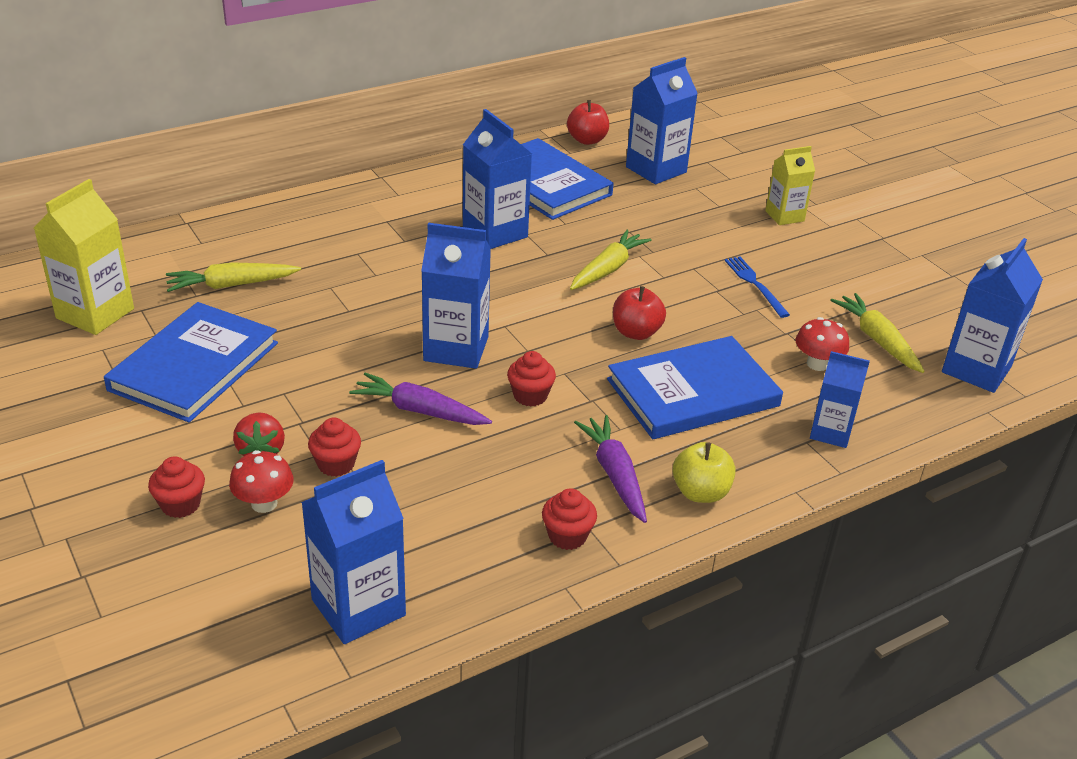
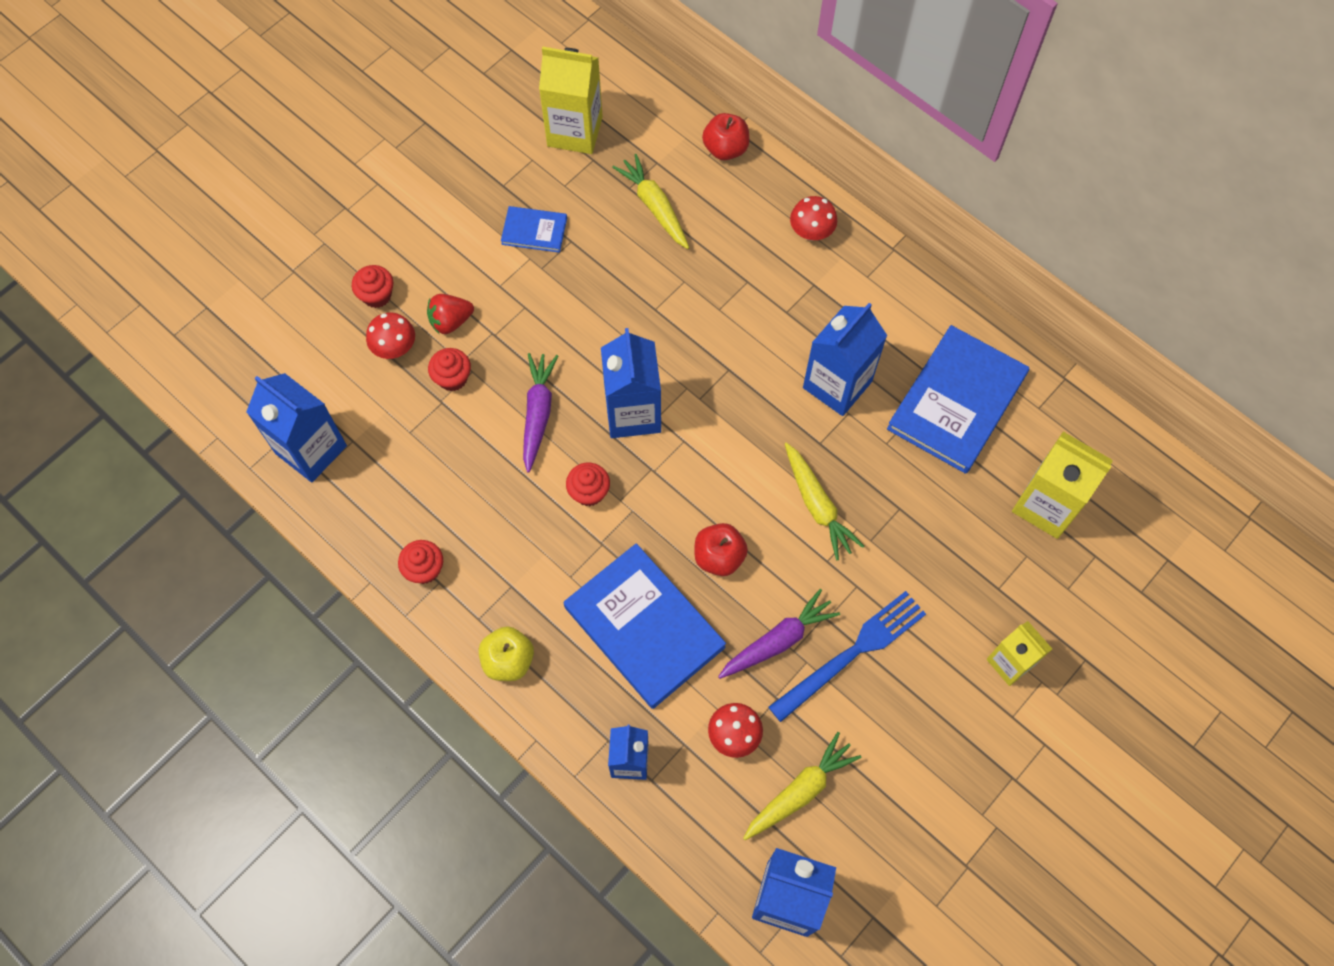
camera: 75 degrees right, 30 degrees up
blue book [104,302,278,423] -> blue book [501,206,567,253], size x0.48
red apple [567,100,609,145] -> red apple moved to [702,113,749,160]
yellow carrot [570,230,652,290] -> yellow carrot turned 45 degrees clockwise [785,443,864,560]
purple carrot [574,415,647,523] -> purple carrot moved to [718,589,840,679]
blue carton [626,57,698,184] -> yellow carton [1012,432,1113,539]
blue fork [725,257,790,318] -> blue fork [769,591,926,722], size x1.59
none -> red mushroom [790,196,837,241]

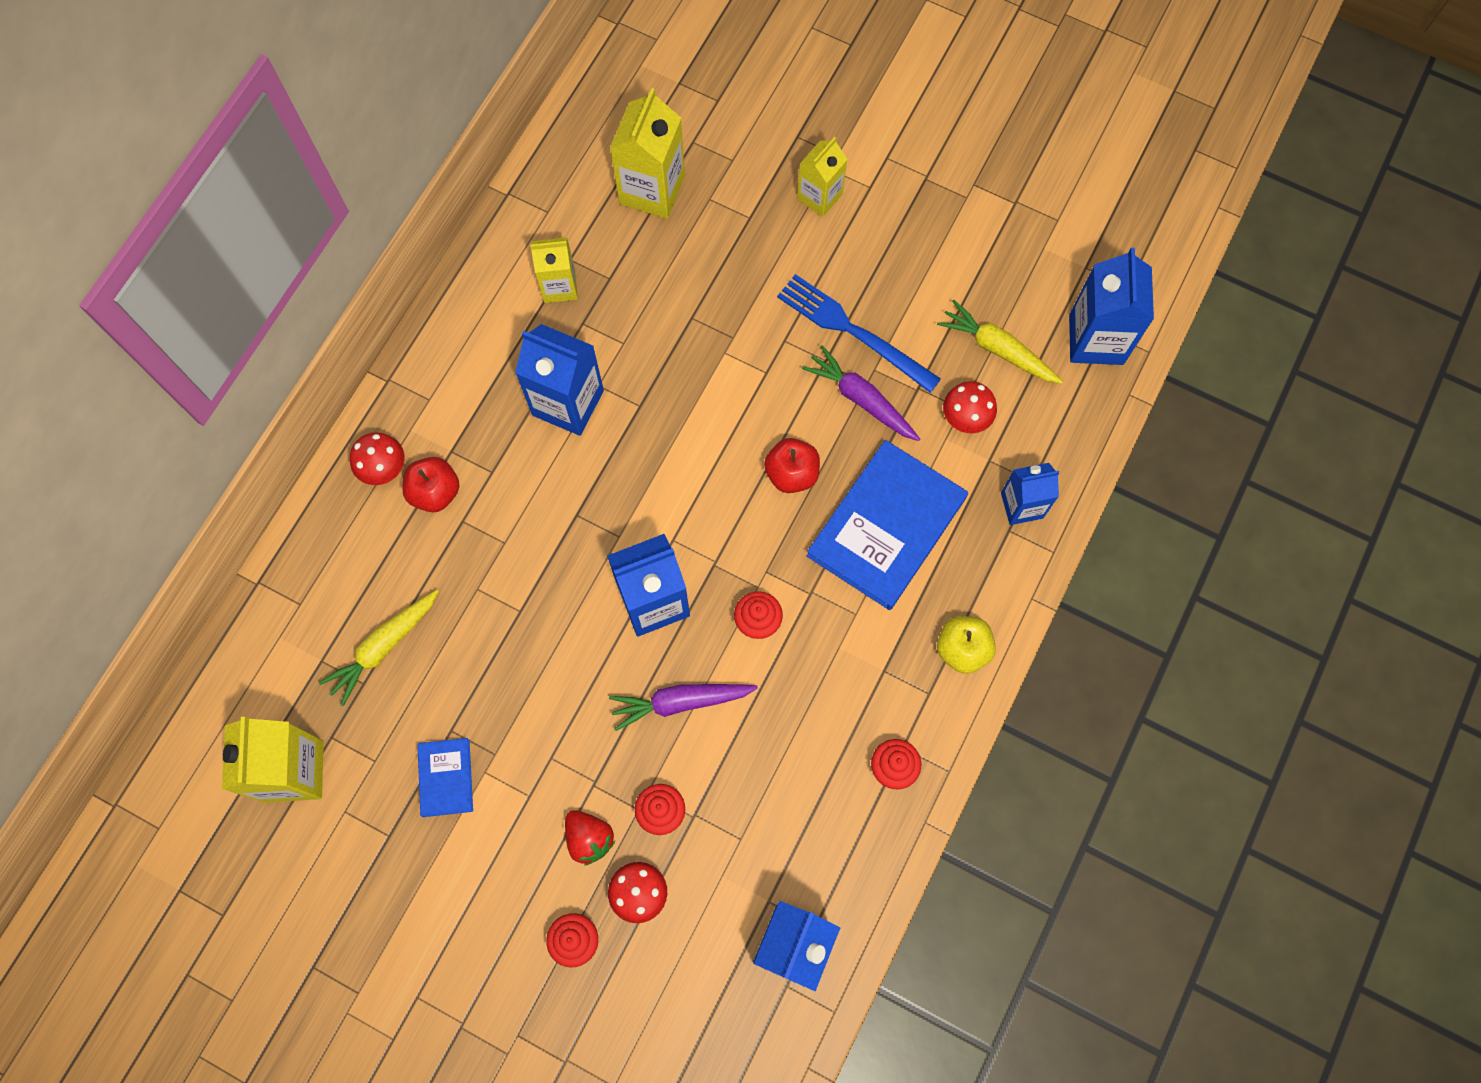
camera: 105 degrees left, 5 degrees up
red apple [702,113,749,160] -> red apple moved to [402,457,459,512]
yellow carrot [785,443,864,560] -> none
blue book [887,325,1029,474] -> yellow carton [530,238,578,303]

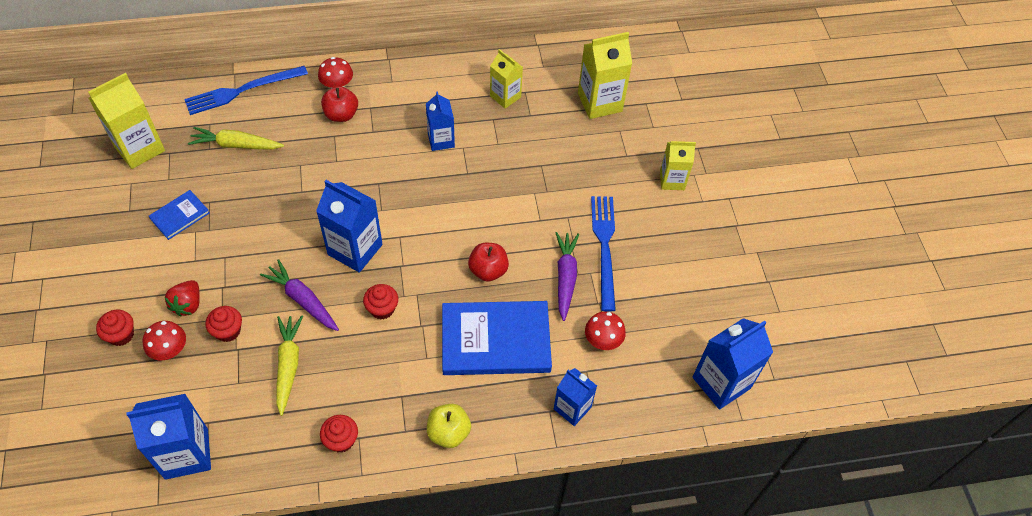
camera: 50 degrees right, 15 degrees down
blue carton [515,324,604,436] -> blue carton [426,91,455,151], size x0.63
yellow carrot [937,300,1063,384] -> yellow carrot moved to [276,316,303,416]
none -> blue fork [184,66,308,115]

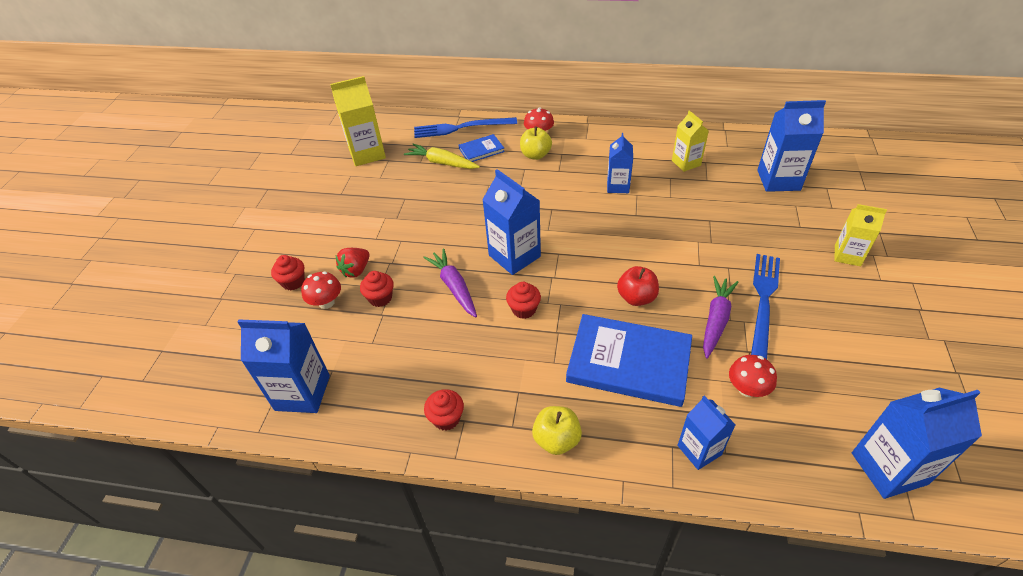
camera: 25 degrees right, 10 degrees down
blue book [149,190,210,240] -> blue book moved to [459,134,505,162]
yellow carrot [276,316,303,416] -> none
red apple [321,86,358,122] -> yellow apple [520,126,552,160]
yellow carton [578,32,632,119] -> blue carton [757,100,826,192]

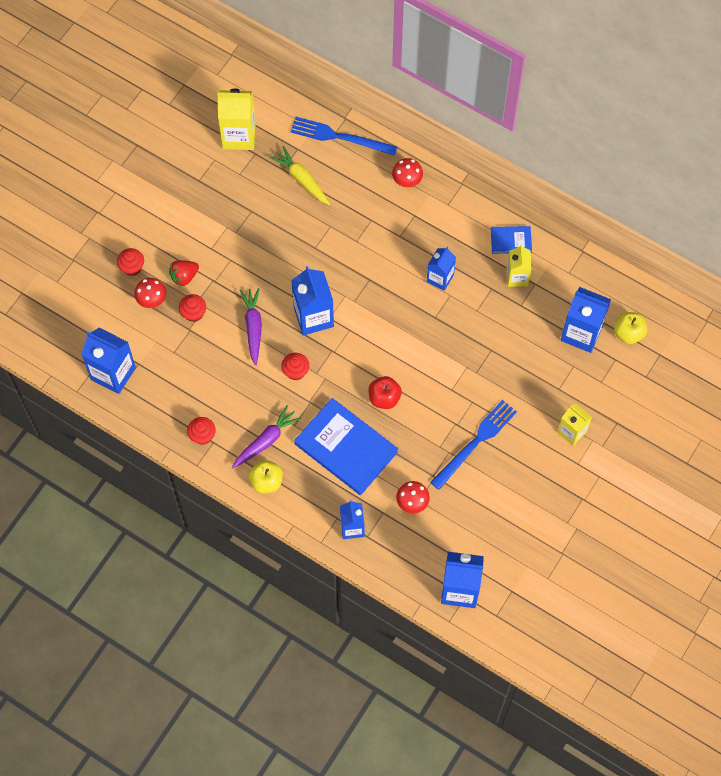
camera: 20 degrees right, 20 degrees up
blue book [459,134,505,162] -> blue book moved to [491,226,532,254]
yellow apple [520,126,552,160] -> yellow apple moved to [614,312,647,344]
purple carrot [703,276,739,359] -> purple carrot moved to [232,405,301,468]

